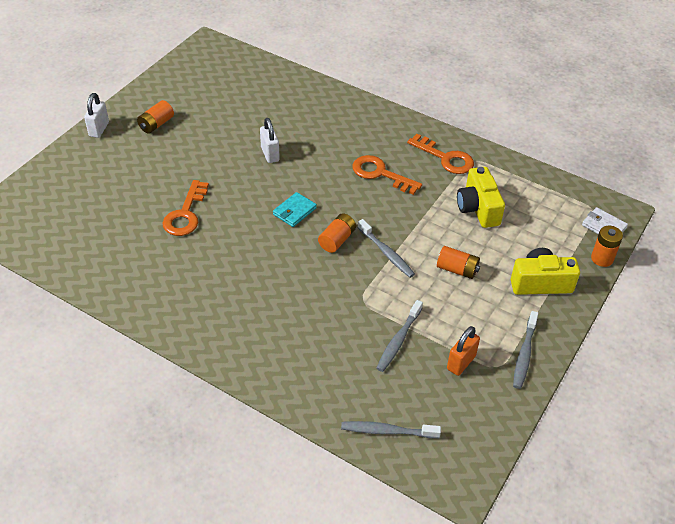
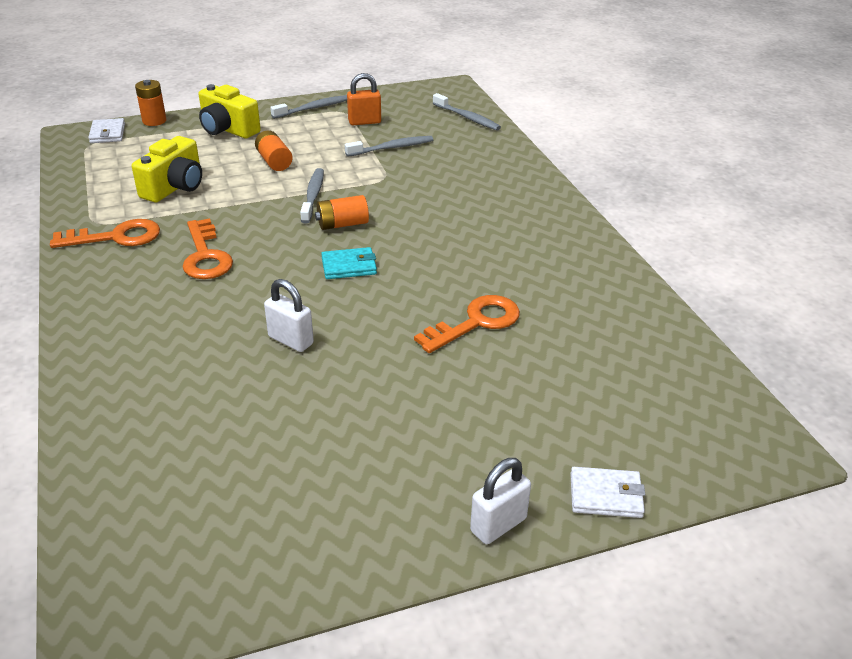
camera: 140 degrees left, 10 degrees down
orange battery [137,100,174,134] -> none
white padlock [260,118,280,163] -> white padlock turned 75 degrees counterclockwise [264,279,314,352]
orange key [407,134,474,174] -> orange key turned 90 degrees clockwise [50,219,160,248]
none -> white wallet [570,467,645,518]

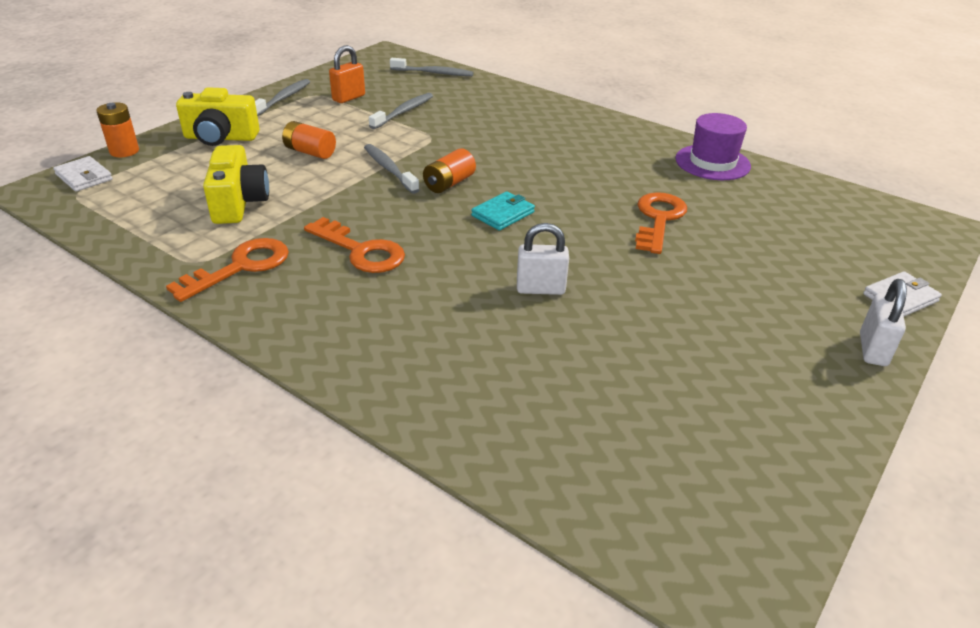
camera: 35 degrees left, 0 degrees up
none -> purple hat [675,113,751,180]

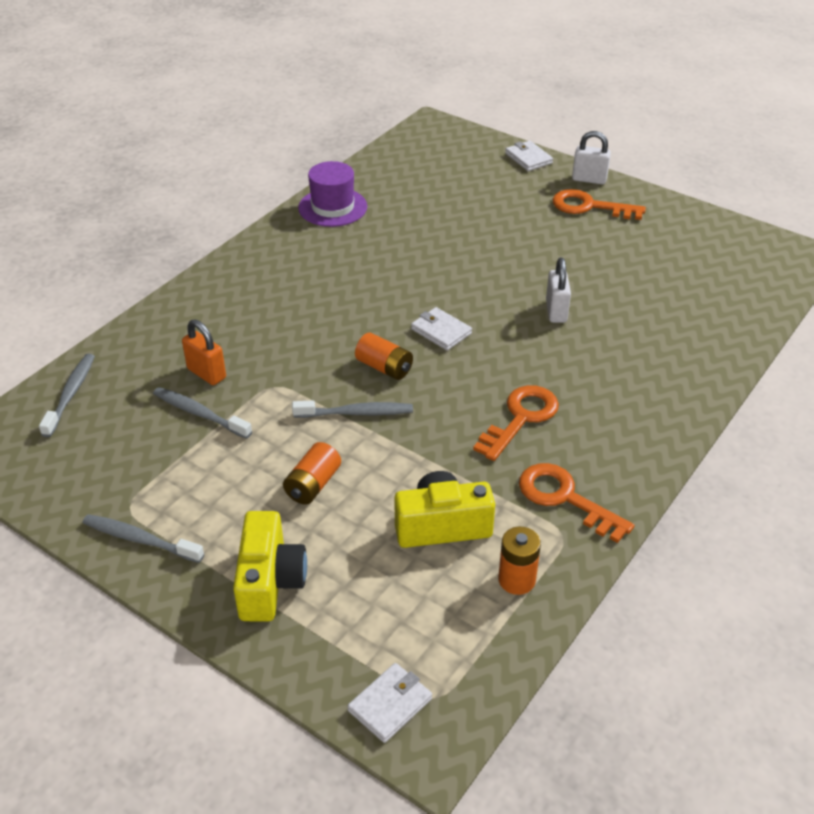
camera: 90 degrees left, 5 degrees up
orange battery [96,102,139,157] -> orange battery moved to [498,527,541,595]
orange padlock [329,45,365,103] -> orange padlock moved to [182,319,226,385]
grey toothbrush [364,144,420,194] -> grey toothbrush turned 150 degrees counterclockwise [292,401,413,418]
turquoise wallet [471,191,535,230] -> white wallet [411,307,472,351]
orange key [635,192,687,254] -> orange key moved to [553,189,646,220]

